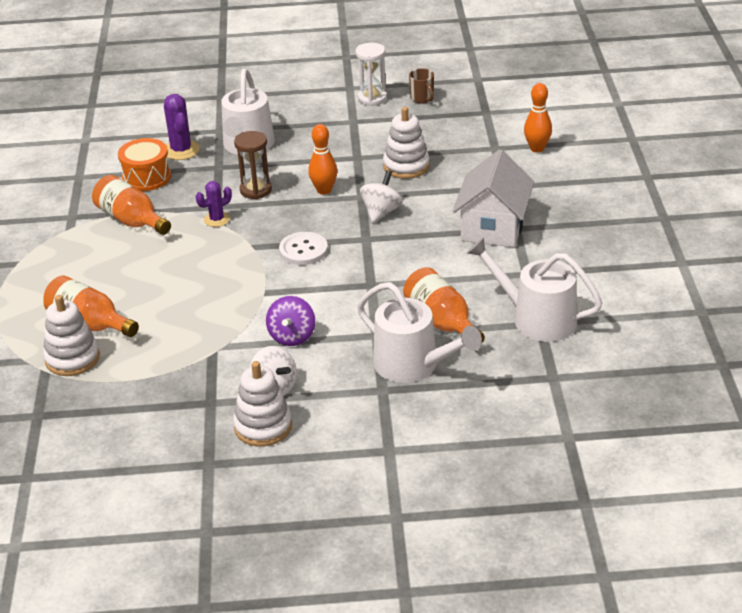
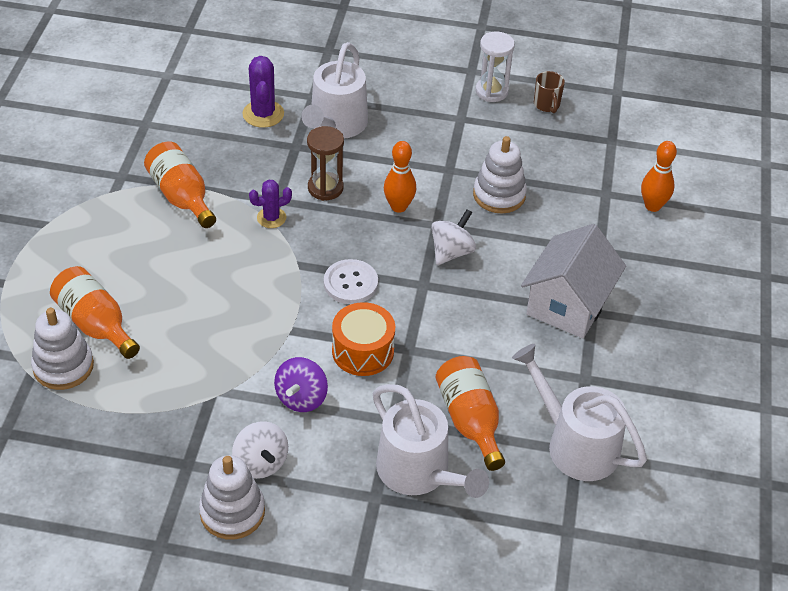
camera: 10 degrees right, 10 degrees up
orange drum [118,138,171,191] -> orange drum moved to [332,302,395,376]

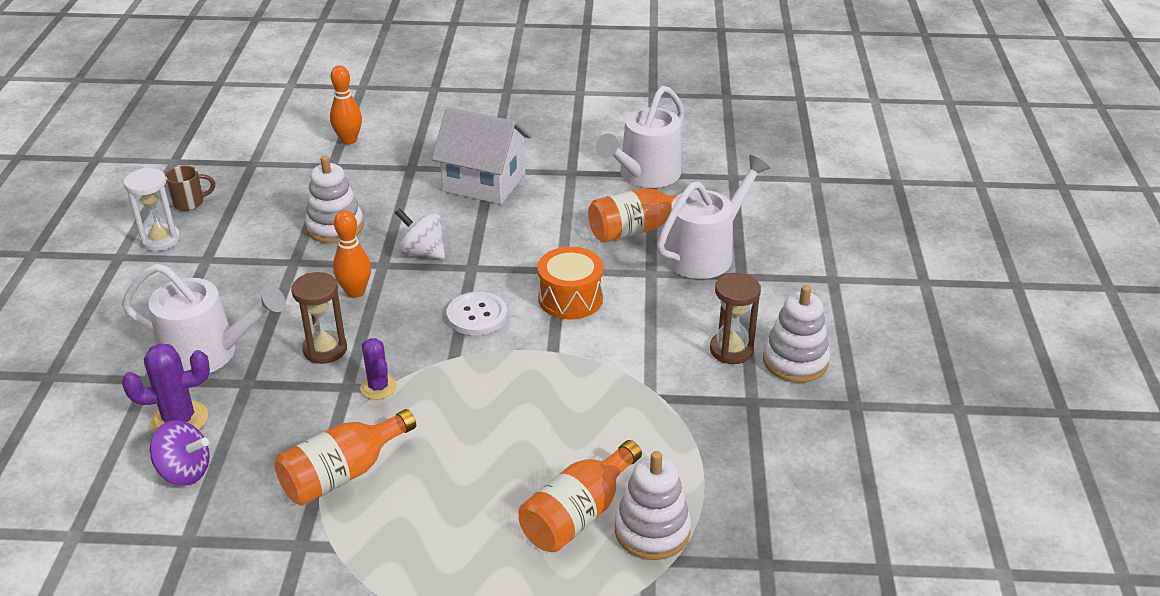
camera: 95 degrees left, 10 degrees down
white spinning top [232,421,288,479] -> brown hourglass [710,273,761,364]
purple spinning top [274,357,328,412] -> purple spinning top moved to [150,420,210,486]

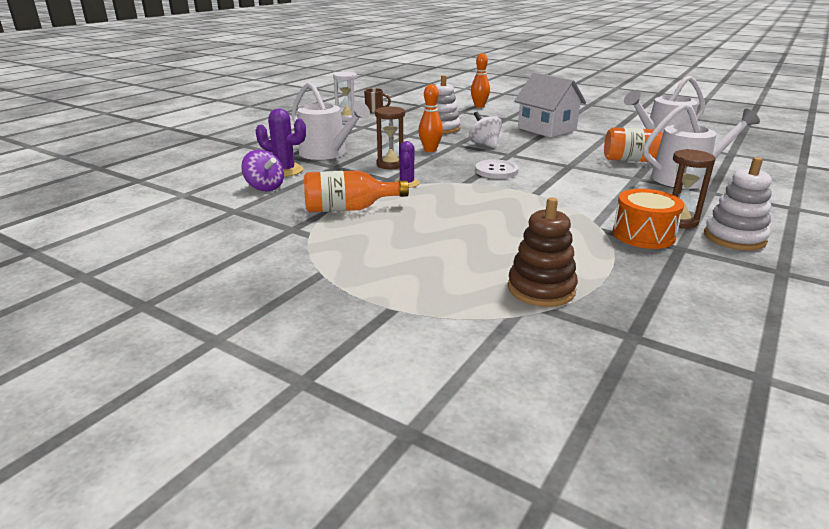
camera: 30 degrees right, 10 degrees down
orange bottle [519,440,642,552] -> none
orange drum [538,247,604,320] -> orange drum moved to [613,189,684,249]
white stacking toy [615,451,691,560] -> brown stacking toy [508,197,578,307]

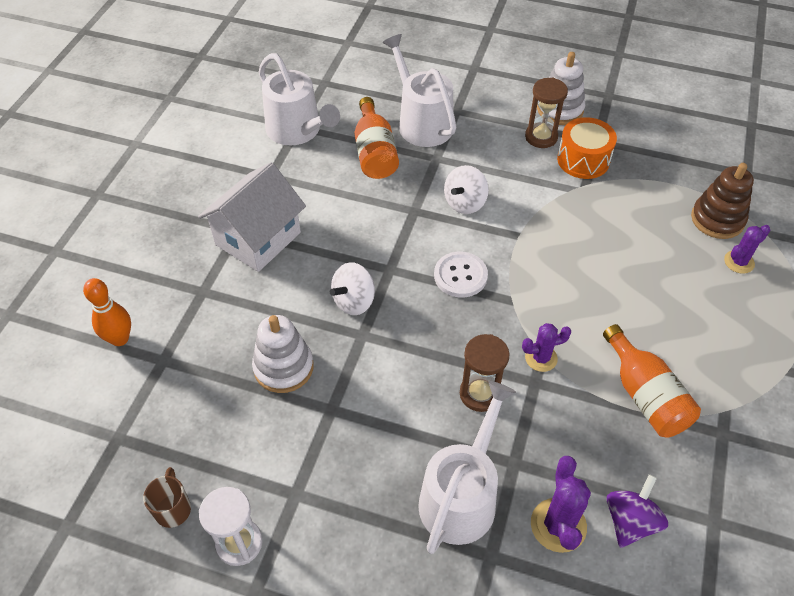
camera: 105 degrees left, 25 degrees up
orange bowling pin [418,84,443,152] -> none
none -> white spinning top [444,165,489,214]
none -> purple cactus [724,225,770,274]

